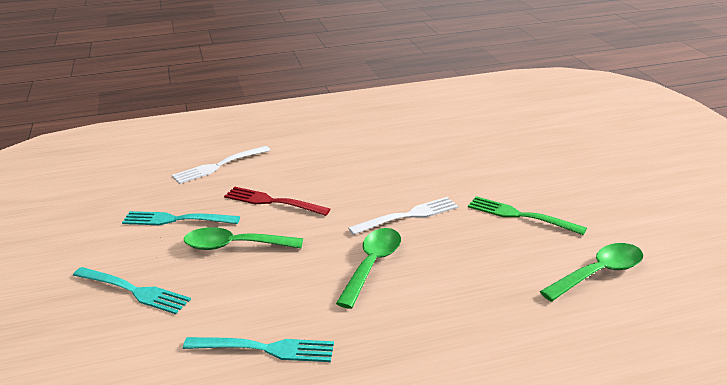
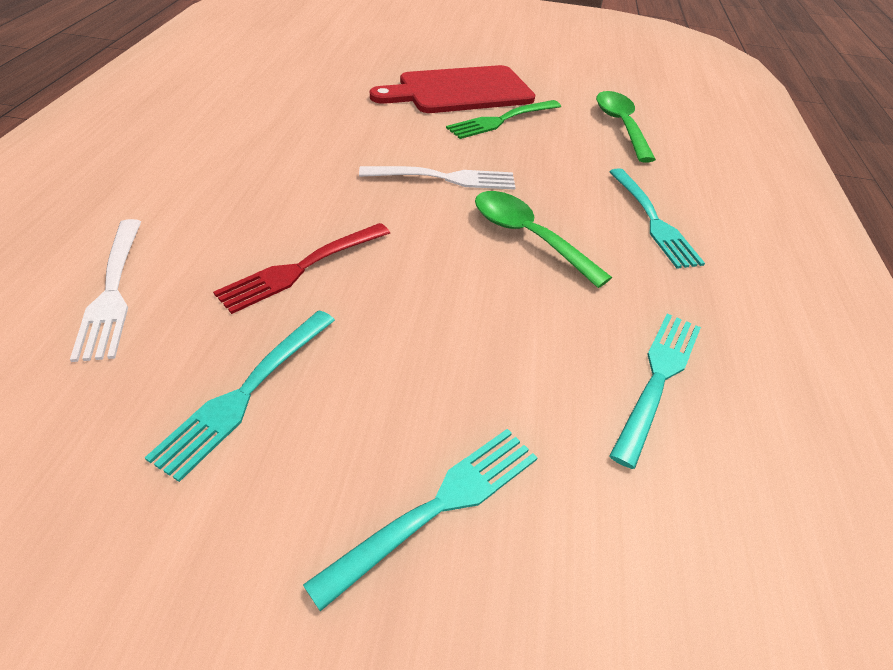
camera: 70 degrees left, 15 degrees up
green spoon [184,227,303,250] -> none
white fork [348,197,458,235] -> white fork turned 90 degrees clockwise [359,166,515,190]
none -> red cutting board [370,65,535,113]
none -> turquoise fork [609,168,705,269]

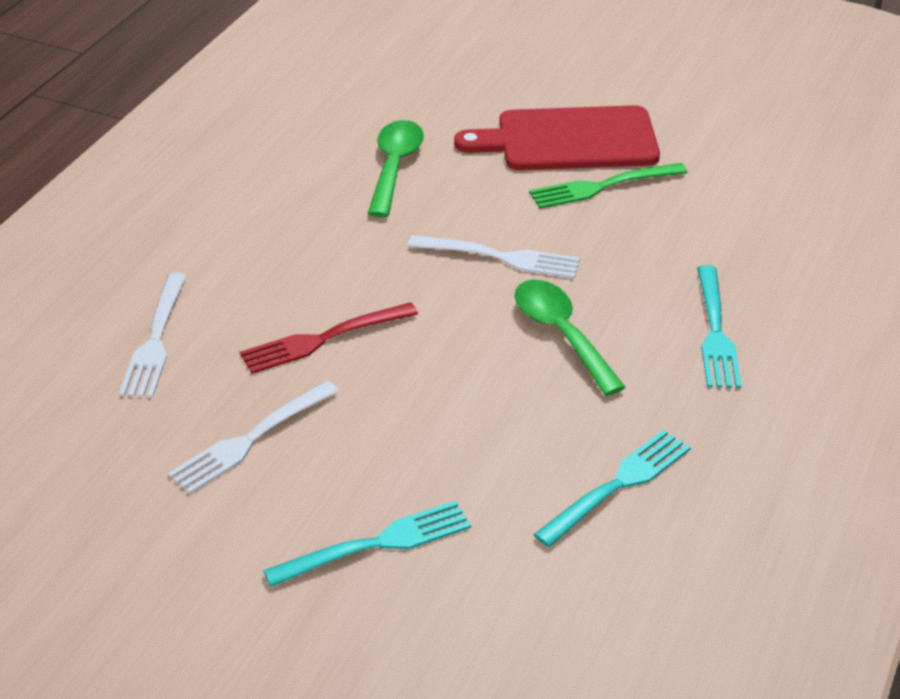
camera: 20 degrees right, 5 degrees down
turquoise fork [145,310,335,482] -> white fork [168,381,339,494]
green spoon [596,91,656,162] -> green spoon moved to [368,120,424,217]

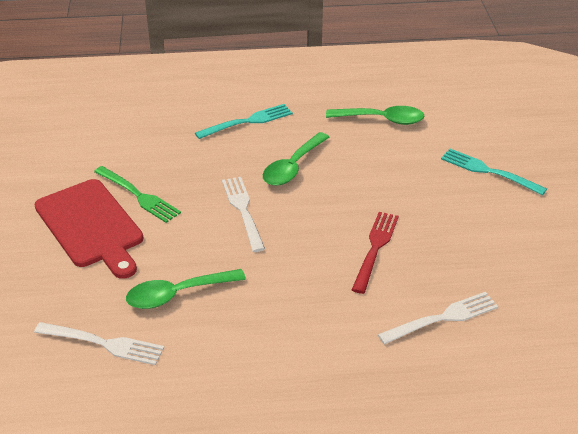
camera: 120 degrees left, 0 degrees up
white fork [168,381,339,494] -> white fork moved to [34,322,164,365]
red fork [240,302,418,374] -> red fork turned 105 degrees counterclockwise [352,212,399,294]
turquoise fork [533,430,691,547] -> green spoon [326,106,424,125]

